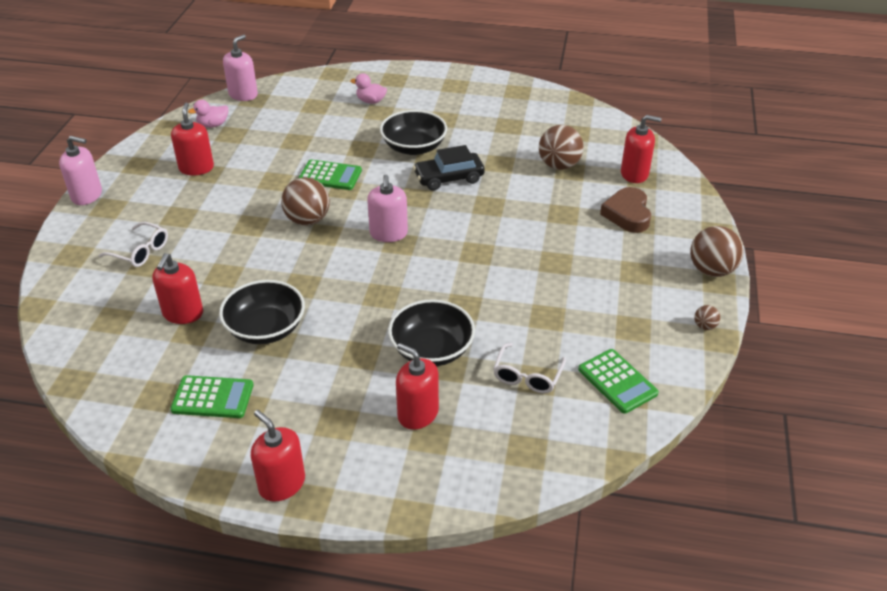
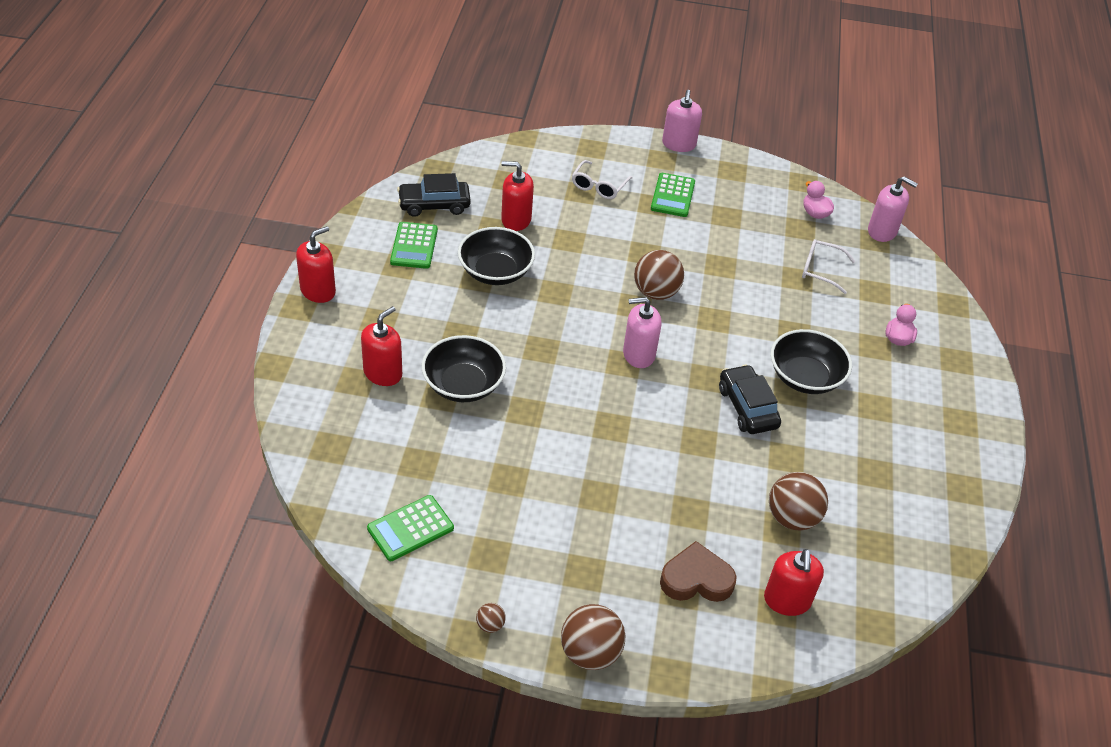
camera: 85 degrees right, 5 degrees up
red soap dispenser [171,103,214,175] -> none
green calculator [299,160,362,190] -> green calculator moved to [651,173,695,217]
white glasses [493,343,566,393] -> white glasses moved to [802,239,855,294]
none -> black car [397,173,471,217]

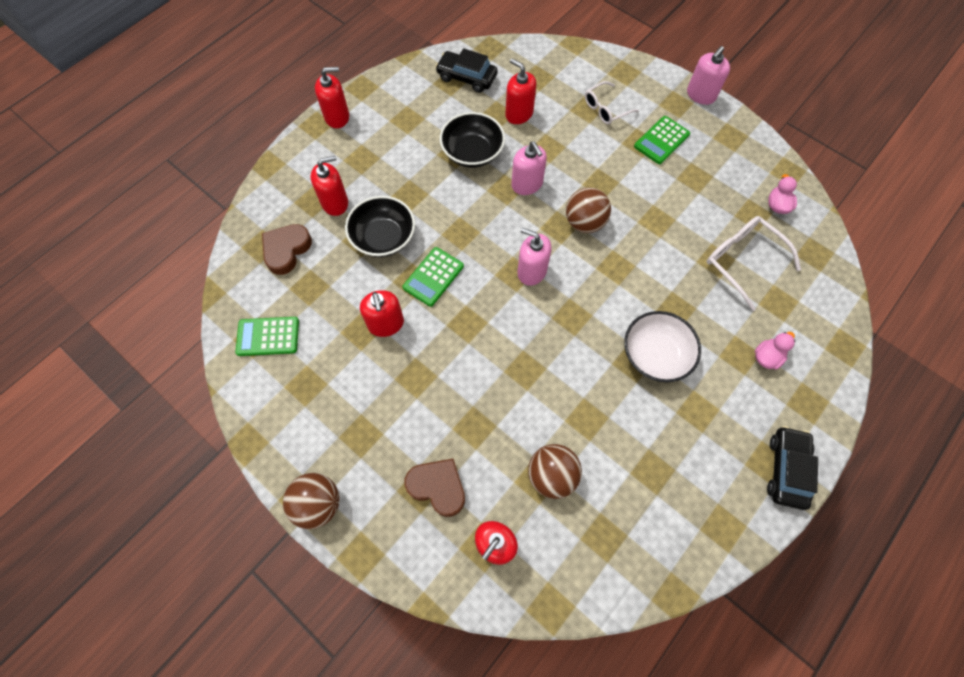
camera: 35 degrees right, 20 degrees up
green calculator [390,222,438,269] -> green calculator moved to [402,247,464,307]
brown ball [476,603,506,633] -> none
black car [719,364,781,434] -> black car moved to [767,426,818,510]
black bowl [771,329,852,394] -> white bowl [624,311,701,382]
white glasses [802,239,855,294] -> white glasses [707,216,801,311], size x1.53
pink soap dispenser [868,177,918,242] -> pink soap dispenser moved to [511,141,547,195]
none -> brown heart [262,224,312,275]
none -> red soap dispenser [360,290,404,337]

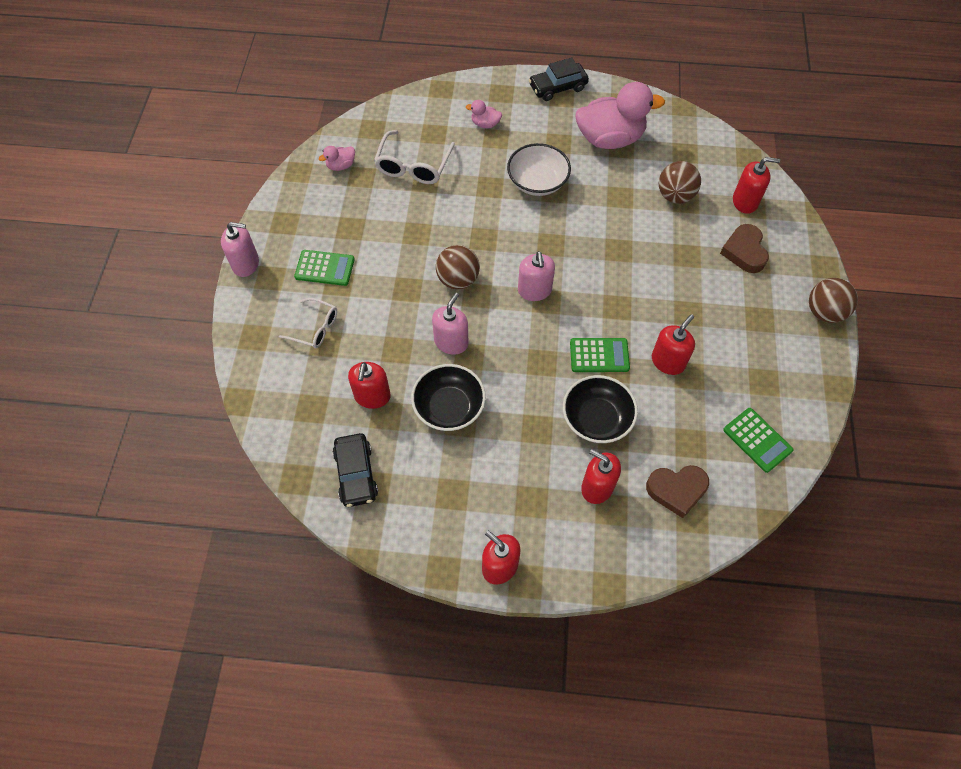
camera: 125 degrees left, 5 degrees down
none -> pink duck [575,82,665,149]

